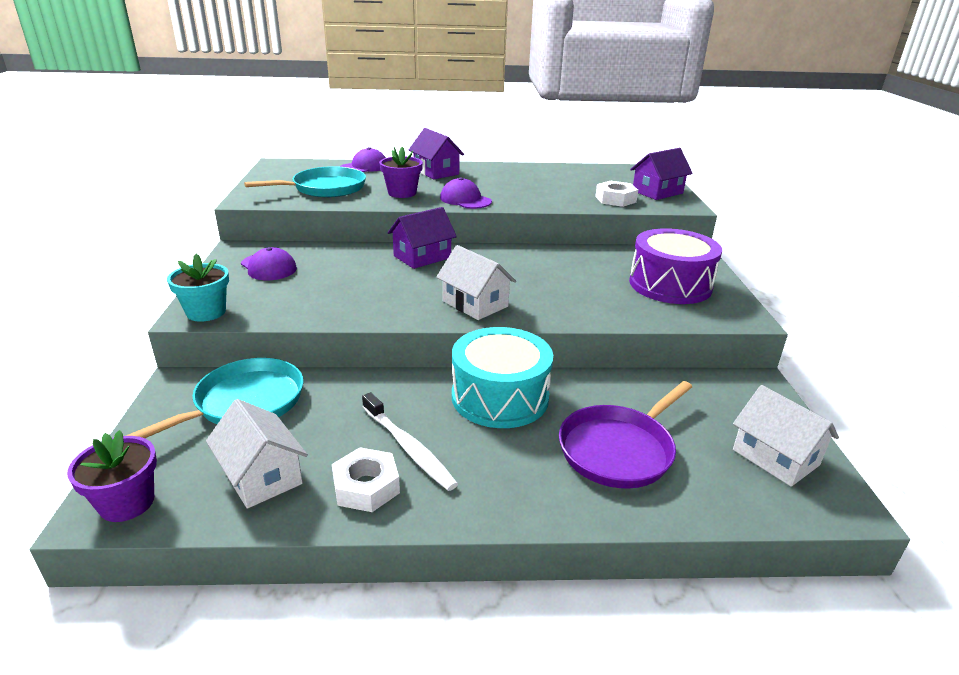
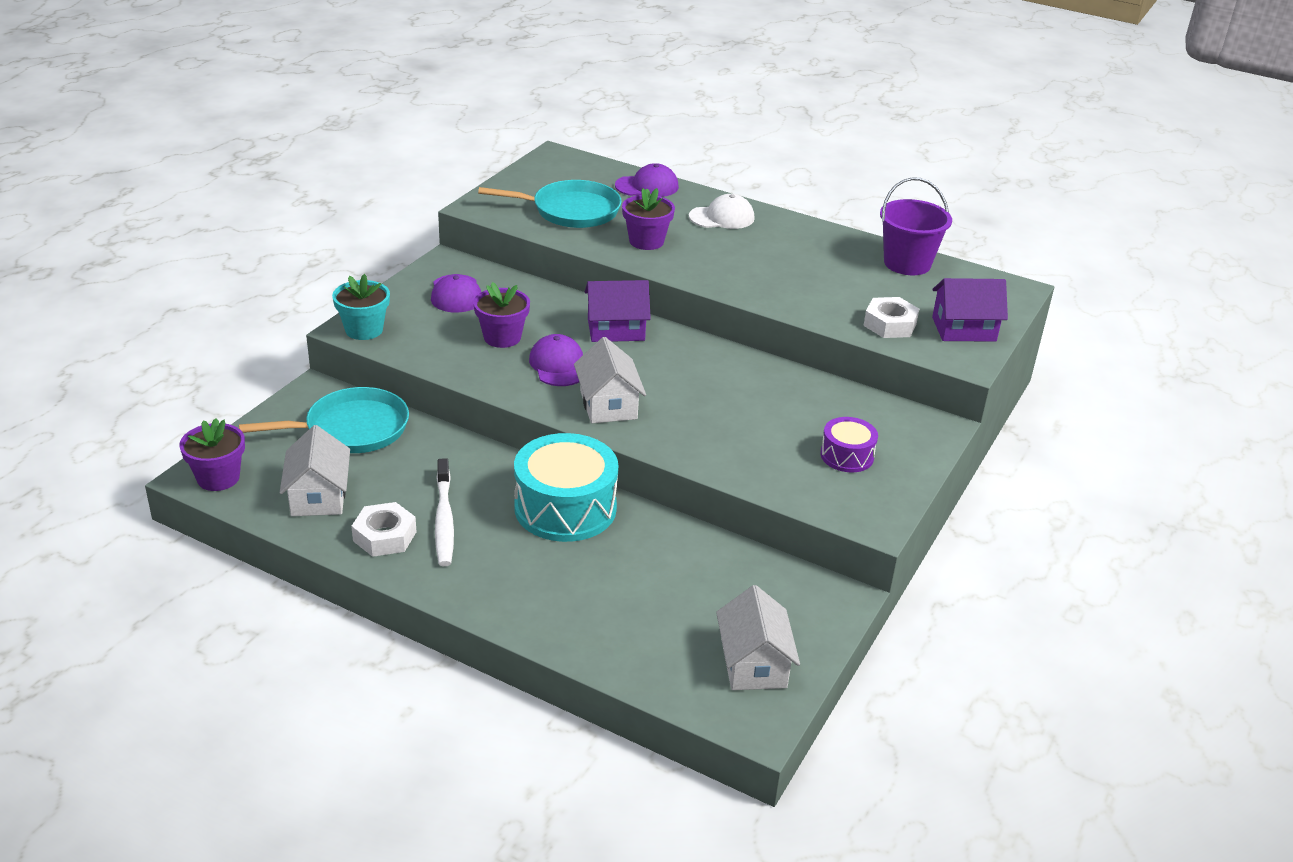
camera: 30 degrees right, 5 degrees up
purple house [409,128,464,179] -> white cap [689,194,755,229]
purple cap [440,177,492,209] -> purple cap moved to [529,334,583,386]
purple pan [559,381,692,489] -> none
purple drum [629,228,722,304] -> purple drum [821,417,878,472], size x0.53
none -> purple flower pot [473,282,530,348]
none -> purple bucket [880,177,952,275]

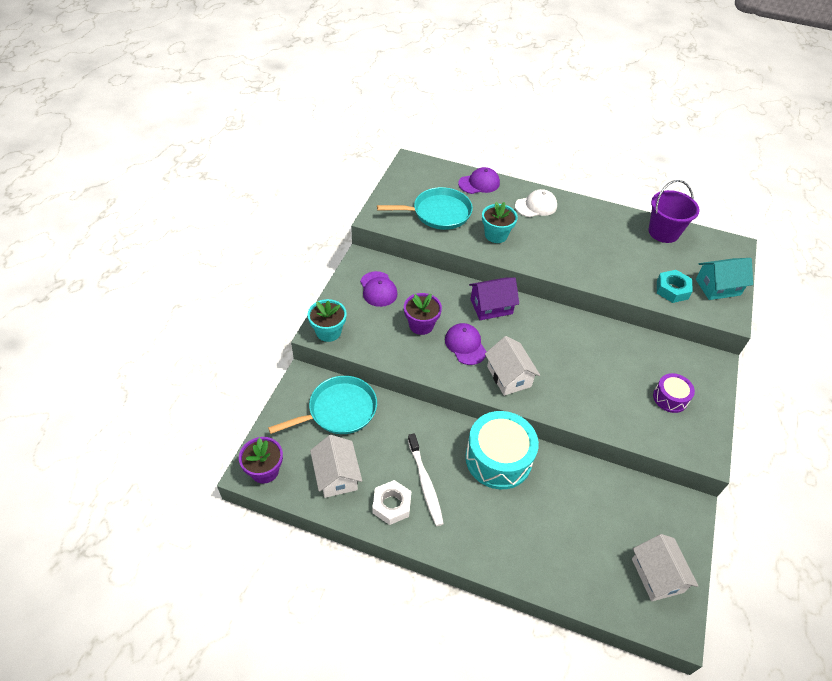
camera: 10 degrees left, 15 degrees up
purple flower pot [622,188,675,250] -> turquoise flower pot [482,202,518,243]
white nut [864,297,919,338] -> turquoise nut [657,270,693,303]
purple house [932,278,1008,342] -> turquoise house [696,258,753,300]

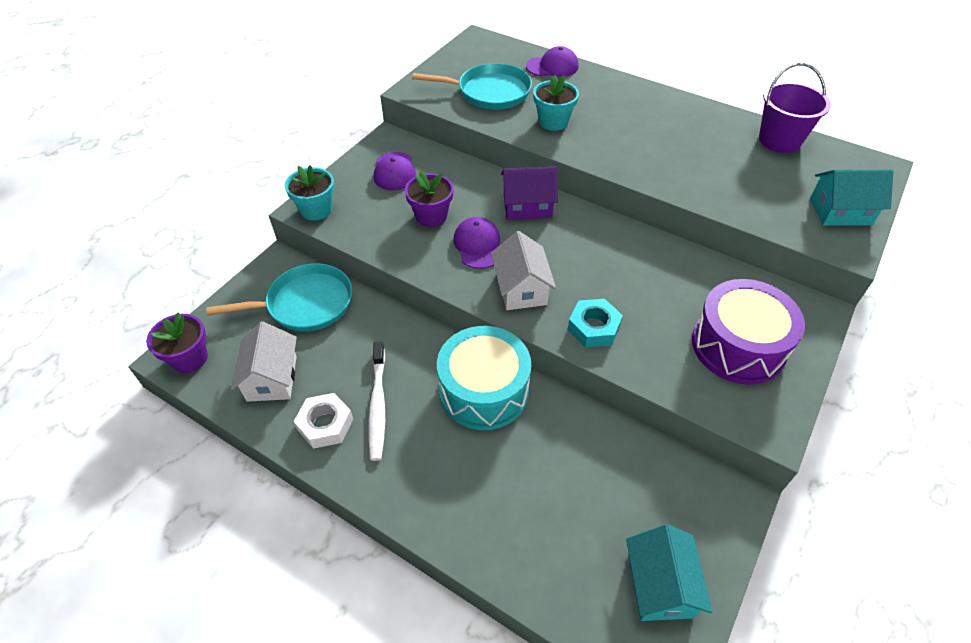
camera: 15 degrees right, 0 degrees up
white cap [515,189,557,217] -> none
white house [632,534,699,601] -> turquoise house [626,524,712,621]
purple drum [653,373,695,413] -> purple drum [692,279,805,385], size x1.89
turquoise nut [657,270,693,303] -> turquoise nut moved to [568,299,623,347]

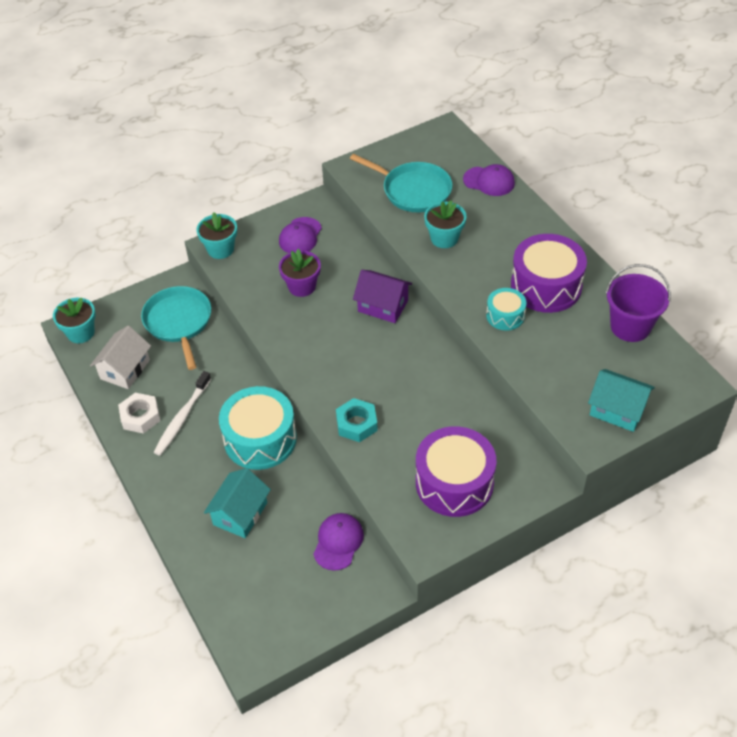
camera: 30 degrees right, 0 degrees up
purple flower pot [146,312,208,373] -> turquoise flower pot [53,298,96,343]
turquoise pan [207,263,352,331] -> turquoise pan turned 120 degrees counterclockwise [141,286,211,370]
purple cap [454,217,500,269] -> purple cap moved to [313,513,364,571]
white house [491,231,556,310] -> none
turquoise house [626,524,712,621] -> turquoise house moved to [204,468,271,538]
none -> turquoise drum [486,288,526,331]
none -> purple drum [511,234,587,313]

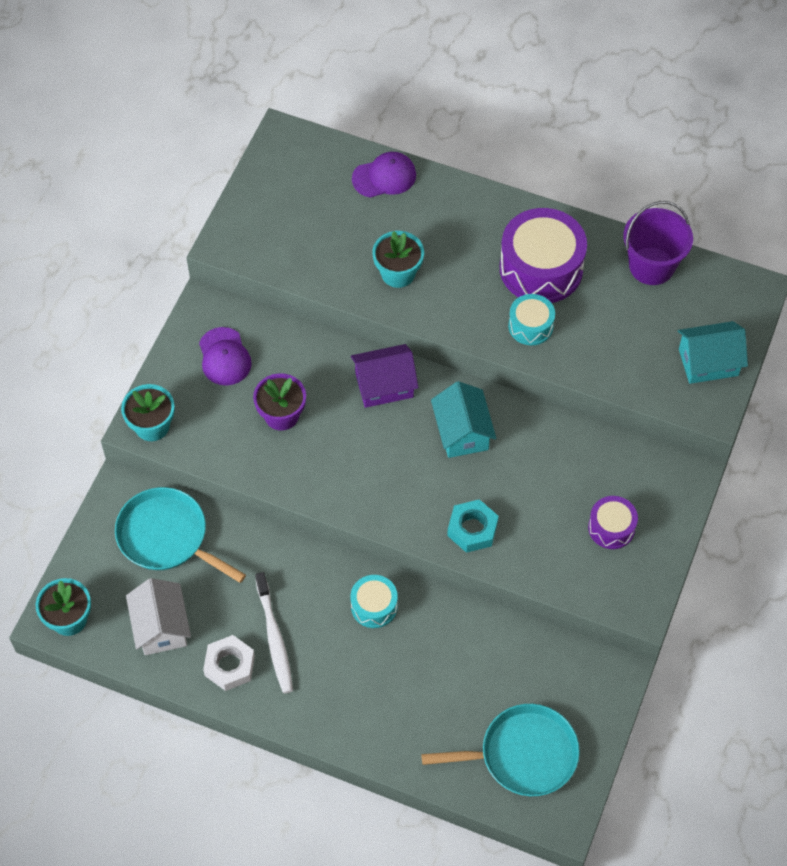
camera: 40 degrees left, 10 degrees up
turquoise house [204,468,271,538] -> turquoise house moved to [431,381,496,458]
turquoise drum [219,386,297,470] -> turquoise drum [351,575,398,628], size x0.53
purple cap [313,513,364,571] -> none
turquoise pan [350,154,453,212] -> turquoise pan moved to [421,704,580,796]
purple drum [416,426,497,517] -> purple drum [588,496,638,549], size x0.53

